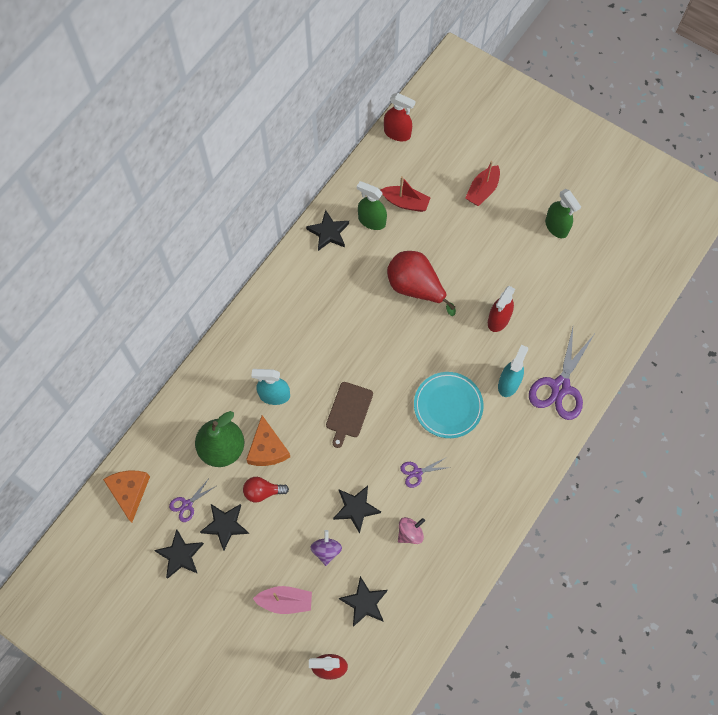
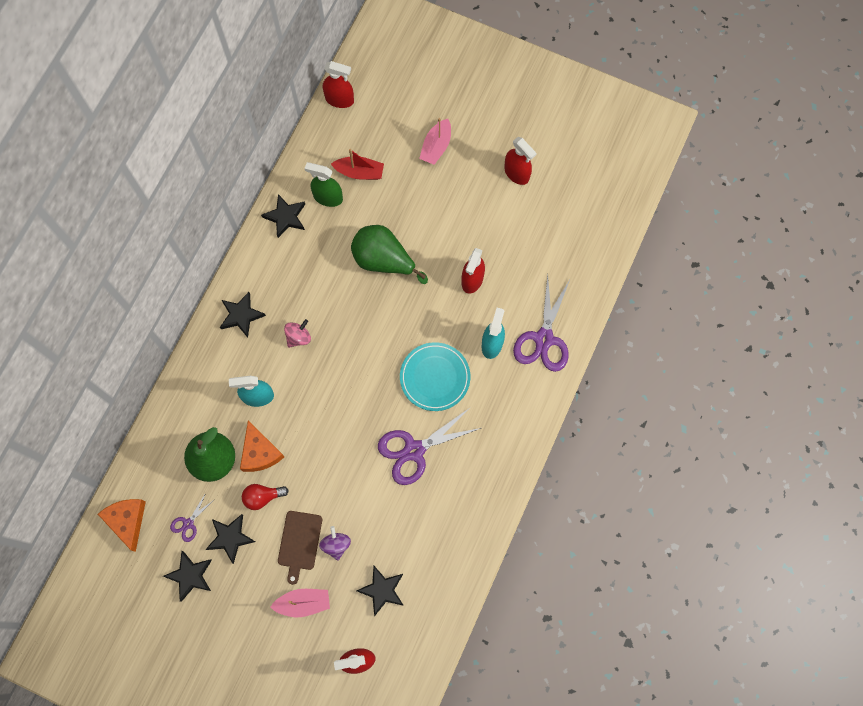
camera: 10 degrees left, 5 degrees up
brown cutting board [326,382,373,448] -> brown cutting board moved to [278,511,322,585]
black star [333,486,381,534] -> black star moved to [220,292,266,338]
red pear [387,251,456,316] -> green pear [351,225,428,284]
pink spinning top [398,517,425,544] -> pink spinning top moved to [284,319,311,348]
purple scissors [400,457,451,488] -> purple scissors [378,407,481,485], size x2.07
red boat [465,161,500,206] -> pink boat [419,118,451,165]
green spray bottle [545,189,581,238] -> red spray bottle [504,137,537,185]

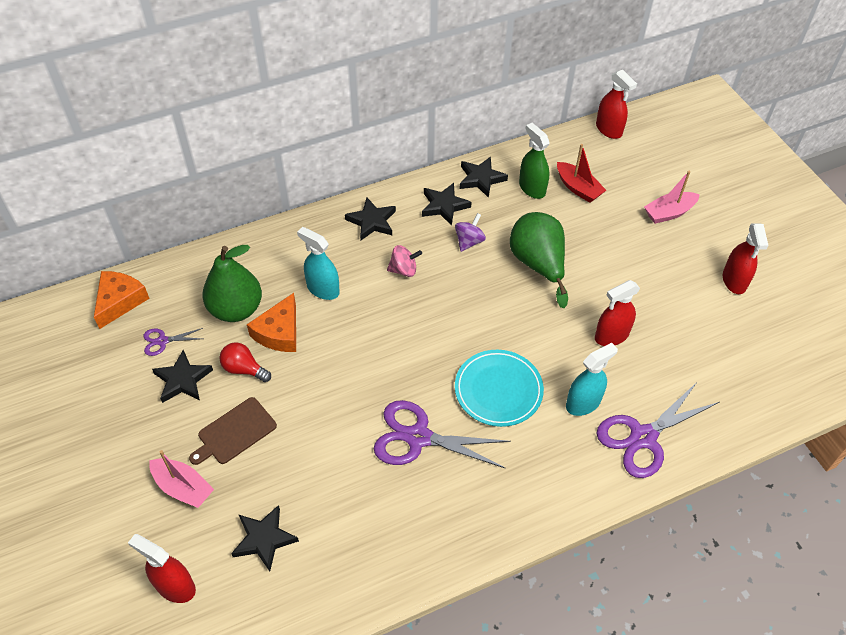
camera: 40 degrees right, 20 degrees down
black star [163,551,212,602] -> black star moved to [422,183,472,226]
purple spinning top [319,526,351,561] -> purple spinning top moved to [455,213,486,252]

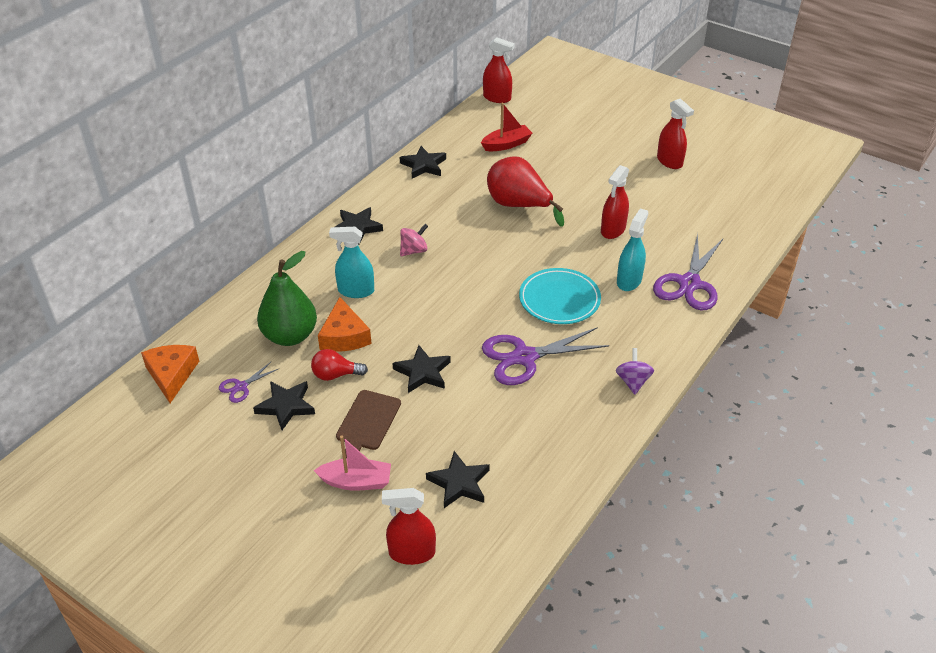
camera: 30 degrees left, 10 degrees down
black star [422,183,472,226] -> black star moved to [392,345,451,393]
purple spinning top [455,213,486,252] -> purple spinning top moved to [616,348,654,395]
green pear [510,212,568,308] -> red pear [487,156,564,226]
green spray bottle [519,123,550,199] -> none
red boat [557,144,606,203] -> red boat turned 45 degrees counterclockwise [481,102,532,151]
pink boat [644,171,700,224] -> none

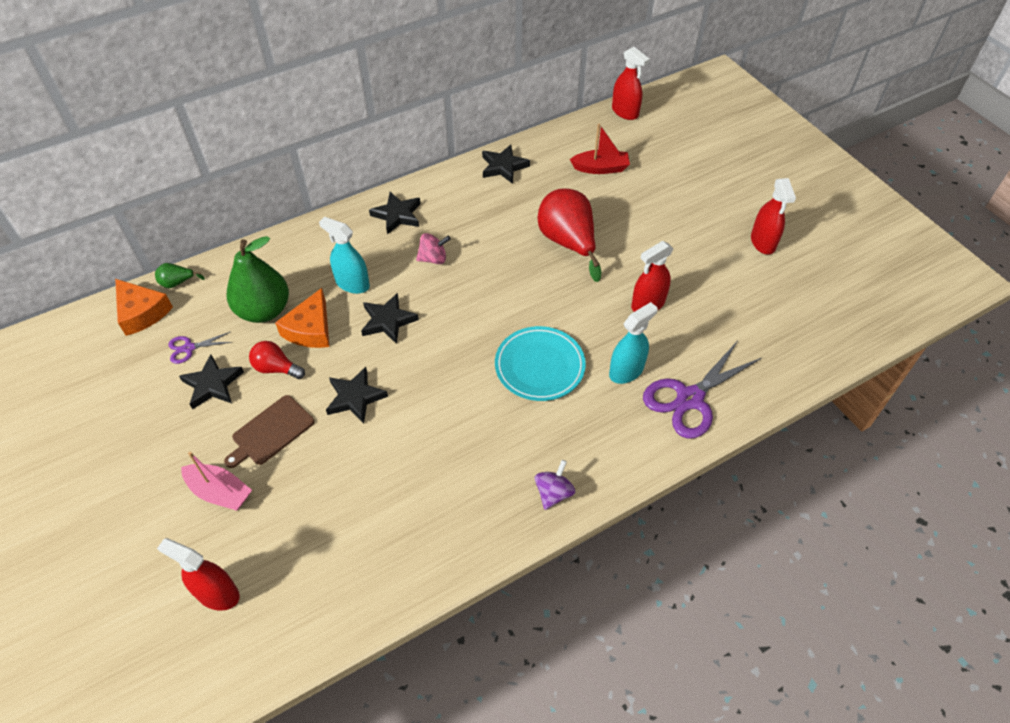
camera: 25 degrees right, 10 degrees up
orange cheese [141,345,199,403] -> orange cheese turned 120 degrees clockwise [115,279,173,336]
black star [426,451,490,508] -> black star moved to [361,293,419,344]
purple scissors [482,327,609,385] -> none
none -> green pear [155,263,205,288]

